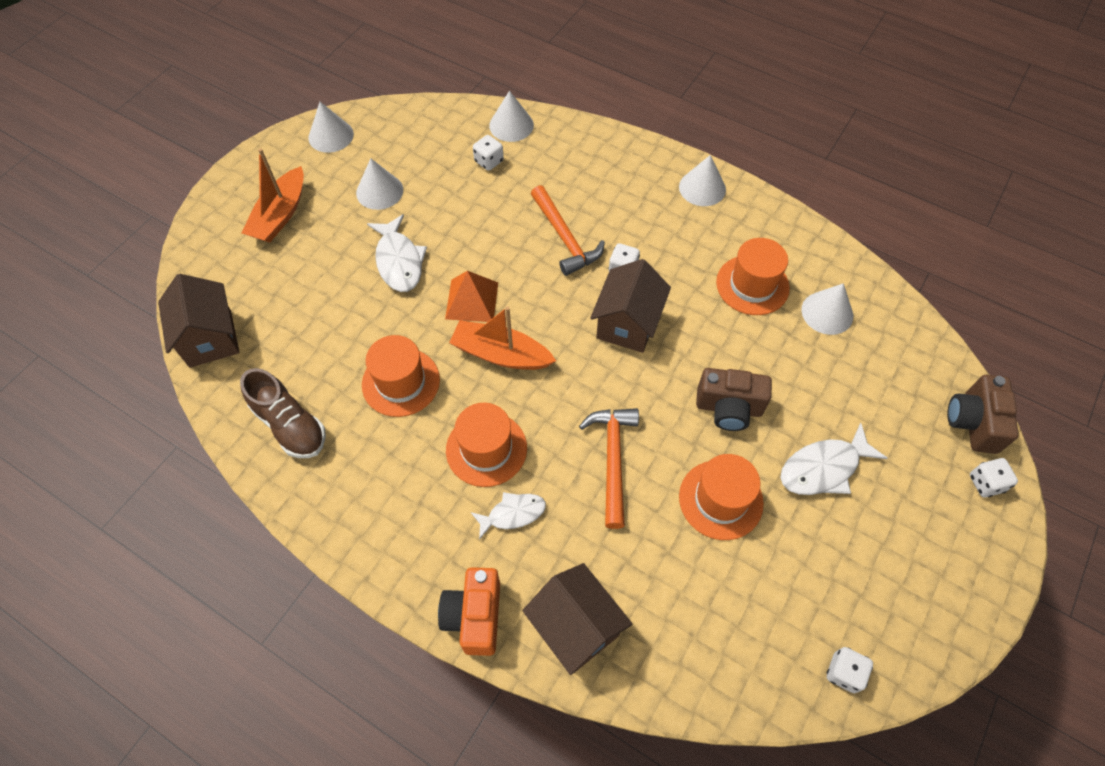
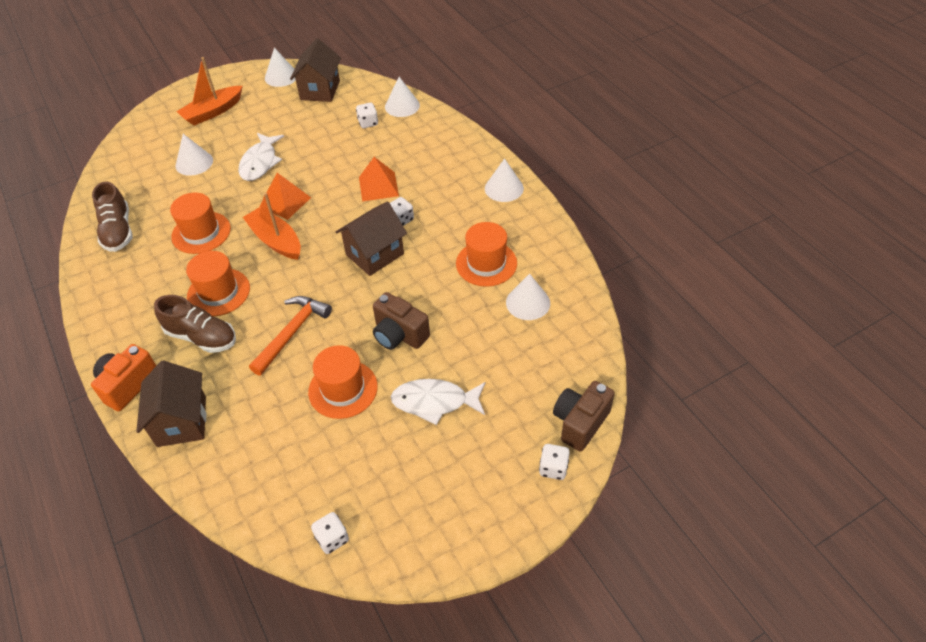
camera: 30 degrees right, 10 degrees down
brown house [158,274,240,368] -> brown house moved to [290,38,341,102]
white cone [356,158,403,210] -> white cone moved to [175,134,213,176]
white fish [471,492,546,540] -> brown shoe [154,295,236,353]
orange hammer [531,185,605,276] -> orange pyramid [359,157,399,201]

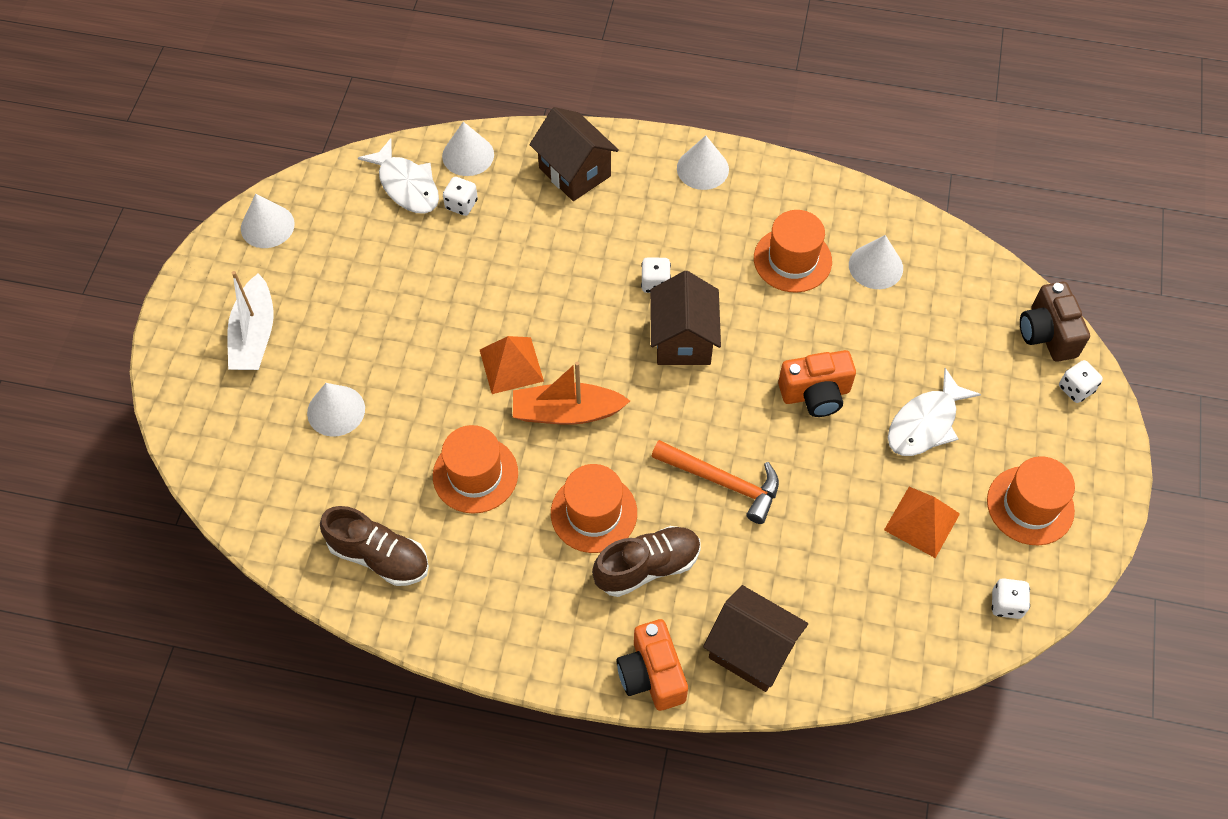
camera: 50 degrees left, 10 degrees up
orange boat [176,57,243,126] -> white boat [227,271,274,370]
white fish [238,133,284,181] -> white fish moved to [358,138,439,214]
orange hammer [249,296,332,375] -> orange hammer turned 135 degrees clockwise [651,440,779,524]
brown house [290,38,341,102] -> brown house moved to [529,107,619,201]
orange hat [308,345,378,419] -> orange hat moved to [987,456,1075,545]
orange pyramid [359,157,399,201] -> orange pyramid moved to [884,487,960,558]
brown camera [373,292,430,350] -> orange camera [778,350,856,417]

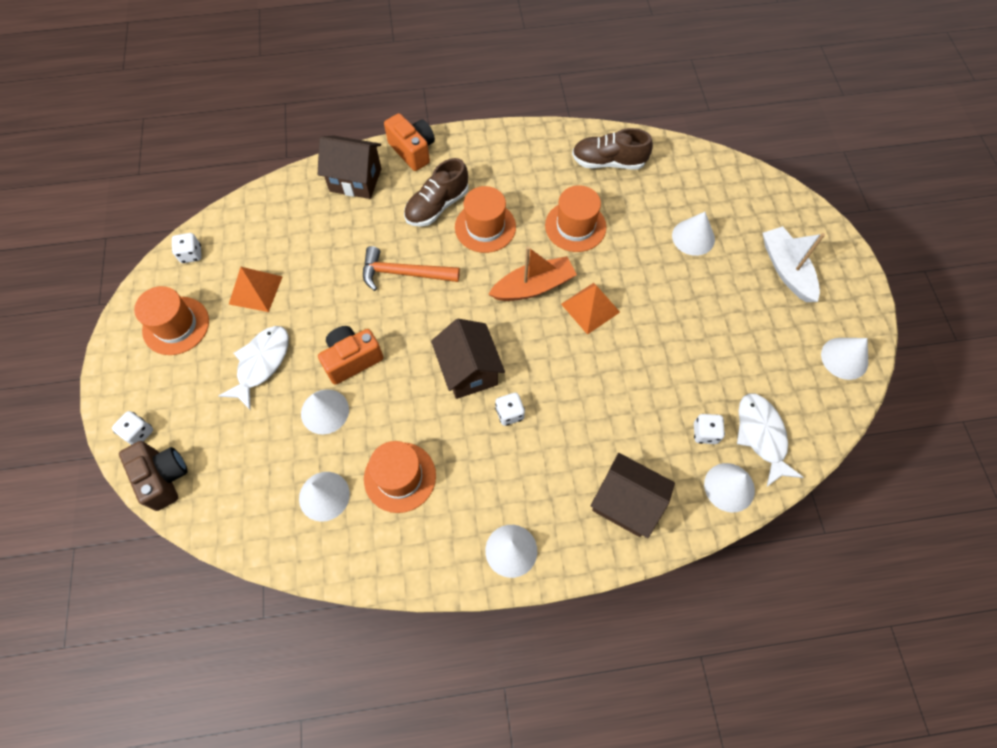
camera: 160 degrees right, 5 degrees up
white fish [358,138,439,214] -> white fish turned 45 degrees clockwise [737,393,804,486]
none -> white cone [301,389,349,435]

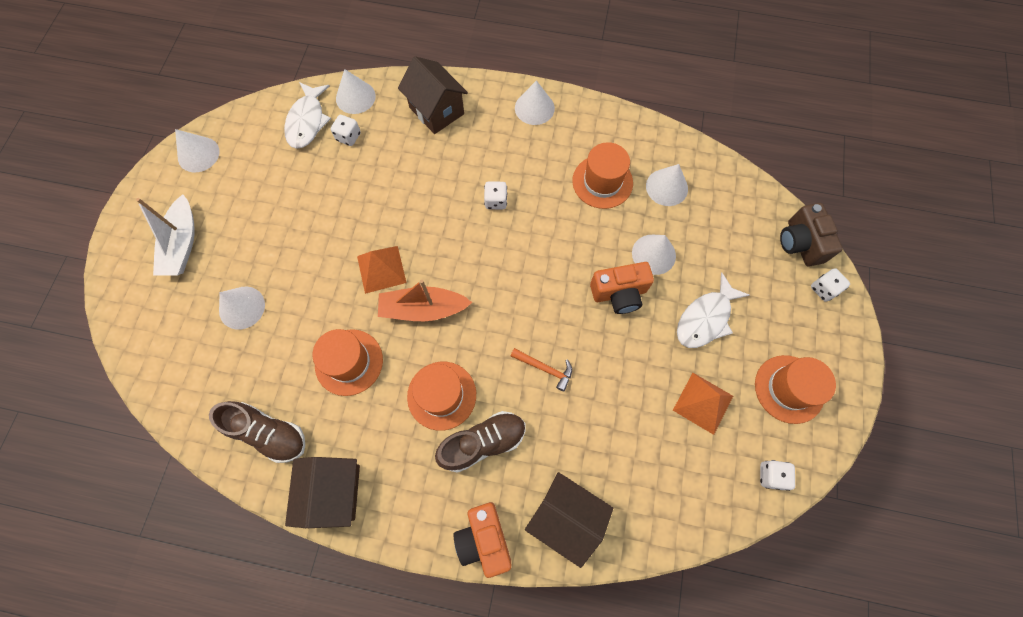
camera: 160 degrees left, 5 degrees up
orange hammer [363,246,460,291] -> orange hammer [511,348,572,391], size x0.61
brown house [431,319,505,399] -> brown house moved to [285,457,360,528]

